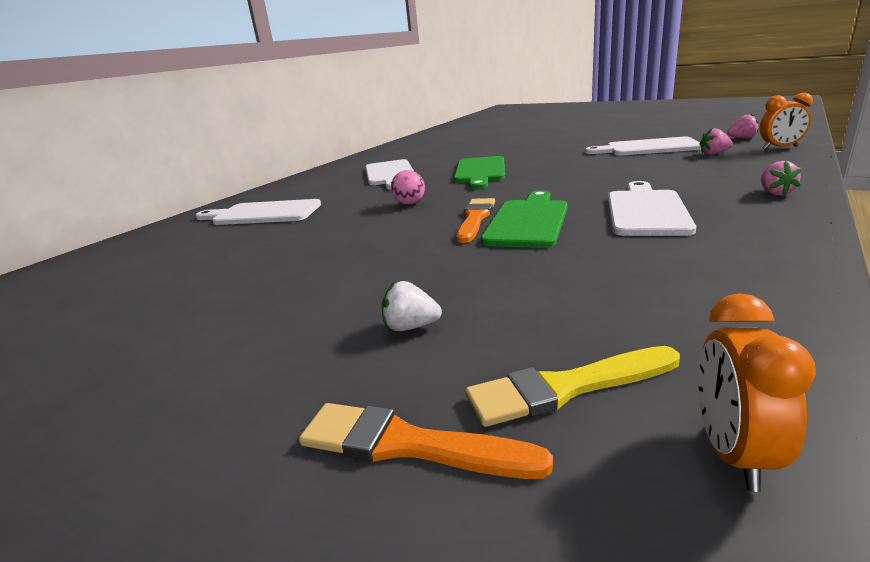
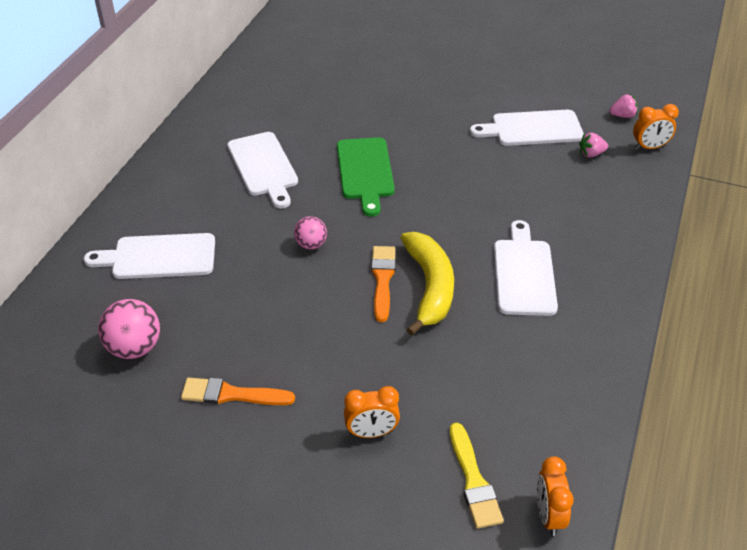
camera: 15 degrees left, 20 degrees up
orange brush [299,403,553,479] -> orange brush moved to [181,378,295,405]
white strawberry [382,281,442,331] -> orange clock [344,386,400,438]
yellow brush [465,346,680,427] -> yellow brush turned 75 degrees counterclockwise [450,423,504,529]
green cutting board [481,190,568,248] -> yellow banana [401,232,454,336]
pink strawberry [761,161,802,195] -> none
none -> pink ball [98,299,160,359]

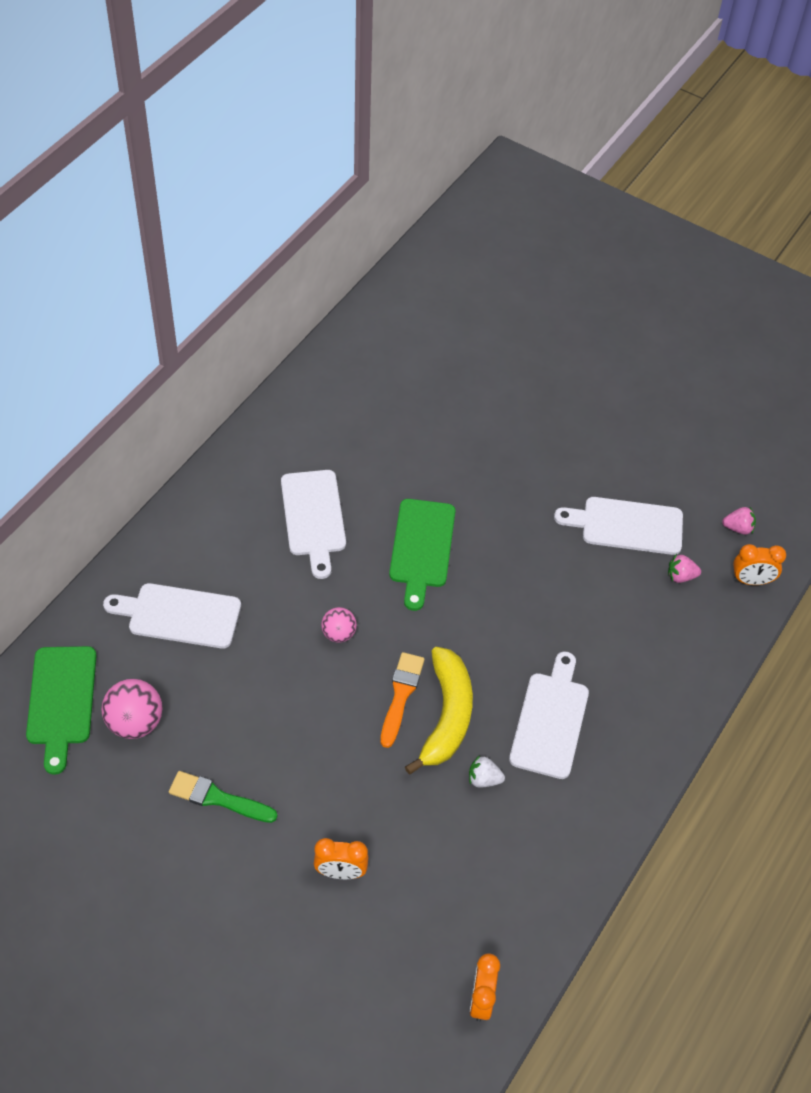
camera: 10 degrees right, 10 degrees up
orange brush [181,378,295,405] -> green brush [169,771,278,823]
yellow brush [450,423,504,529] -> none
none -> green cutting board [26,646,96,775]
none -> white strawberry [469,755,505,788]

